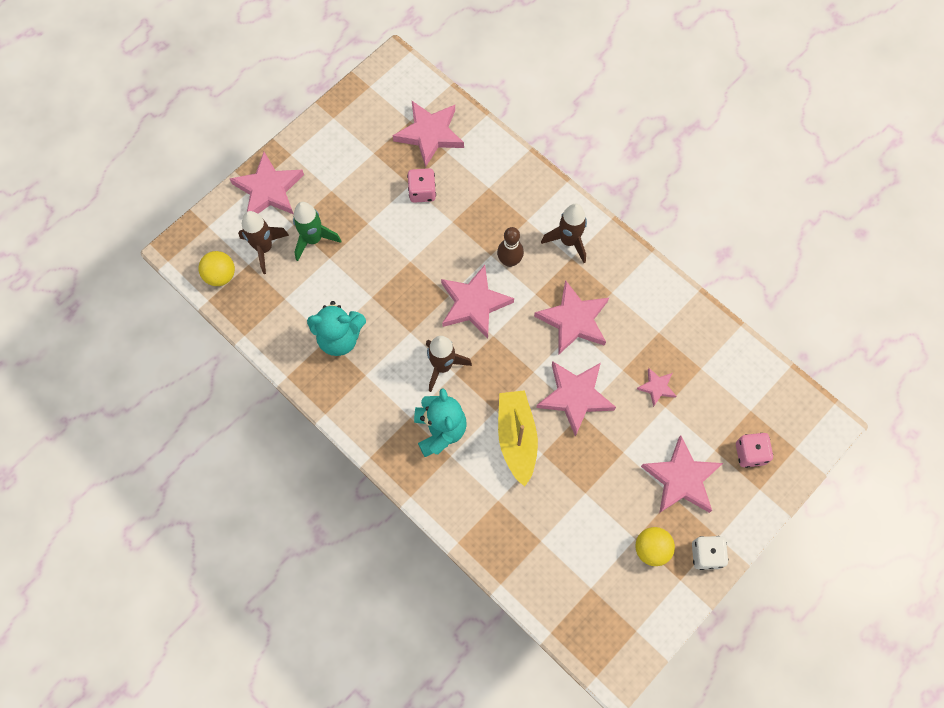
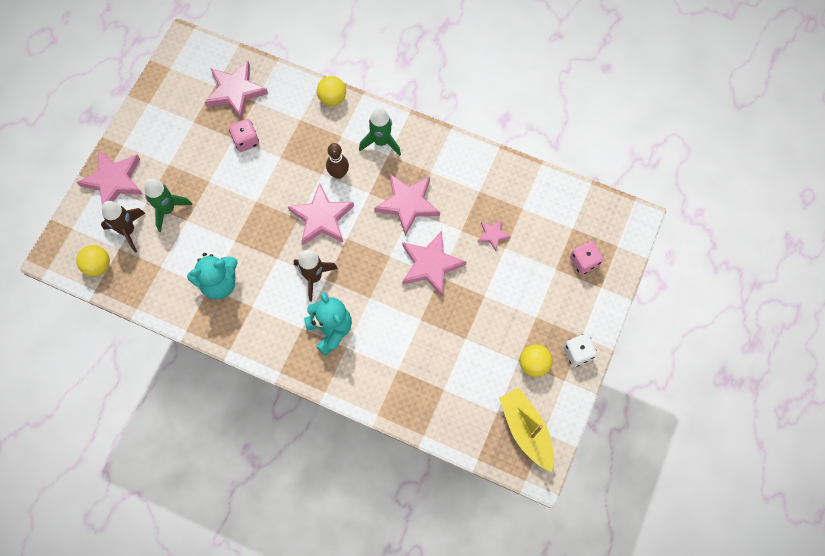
camera: 20 degrees left, 0 degrees up
yellow boat [498,390,538,487] -> yellow boat moved to [499,388,554,472]
brown rocket [541,204,587,263] -> green rocket [359,107,401,156]
pink star [641,435,723,513] -> none
none -> yellow ball [317,76,346,106]

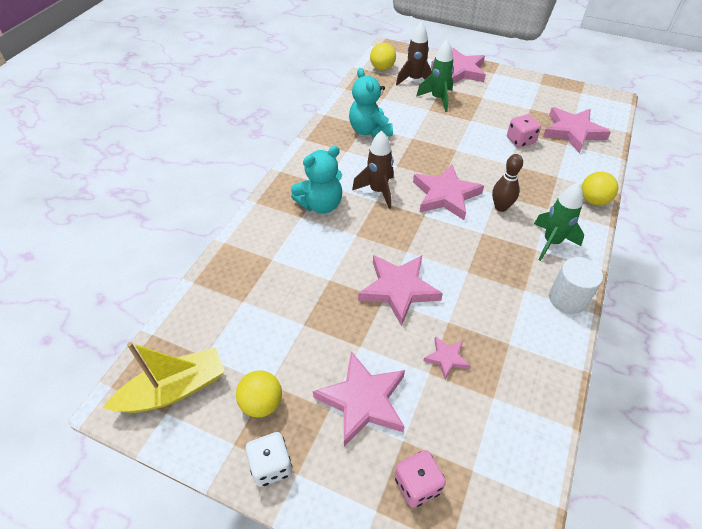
camera: 90 degrees right, 20 degrees down
pink star [374,174,440,236] -> pink star moved to [313,351,405,447]
none -> white cylinder [549,257,603,314]

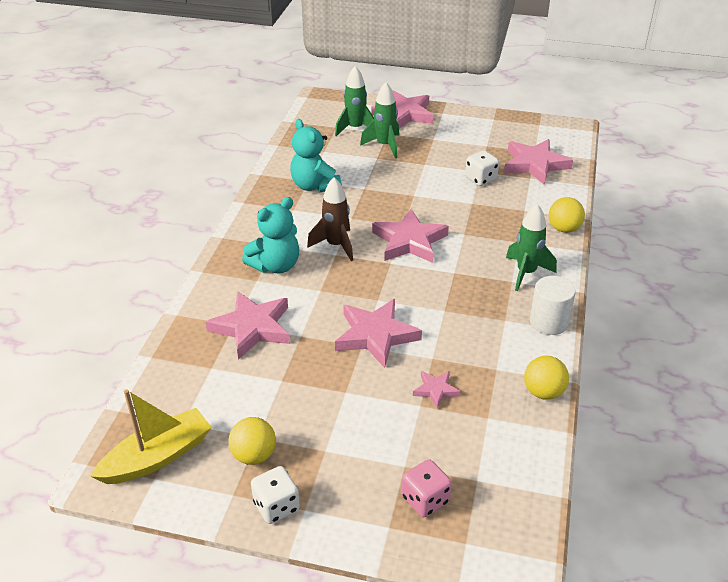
camera: 10 degrees left, 10 degrees down
pink star [313,351,405,447] -> pink star moved to [206,291,290,360]
yellow ball [370,43,396,70] -> yellow ball moved to [524,356,569,400]
brown rocket [396,21,432,86] -> green rocket [335,66,374,136]
brown bowling pin [492,154,523,212] -> none
pink dice [507,114,541,148] -> white dice [465,150,499,186]

